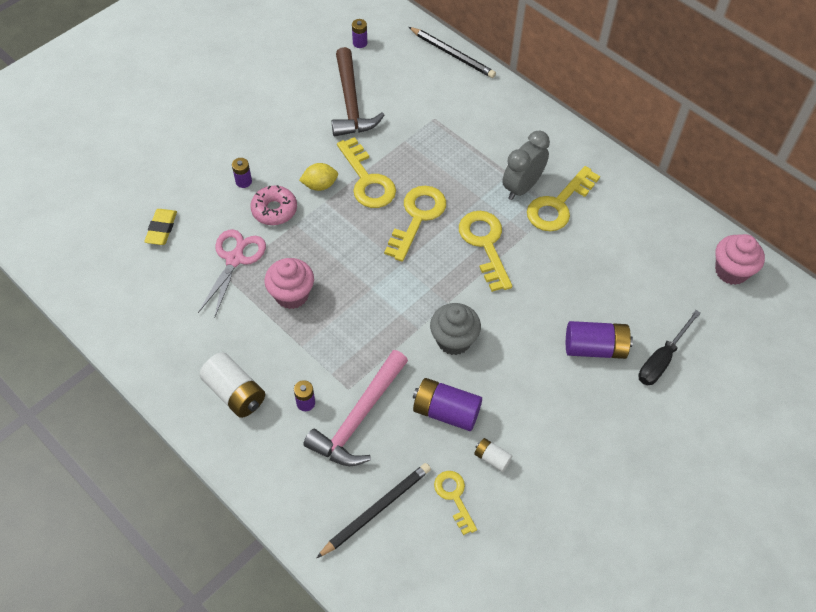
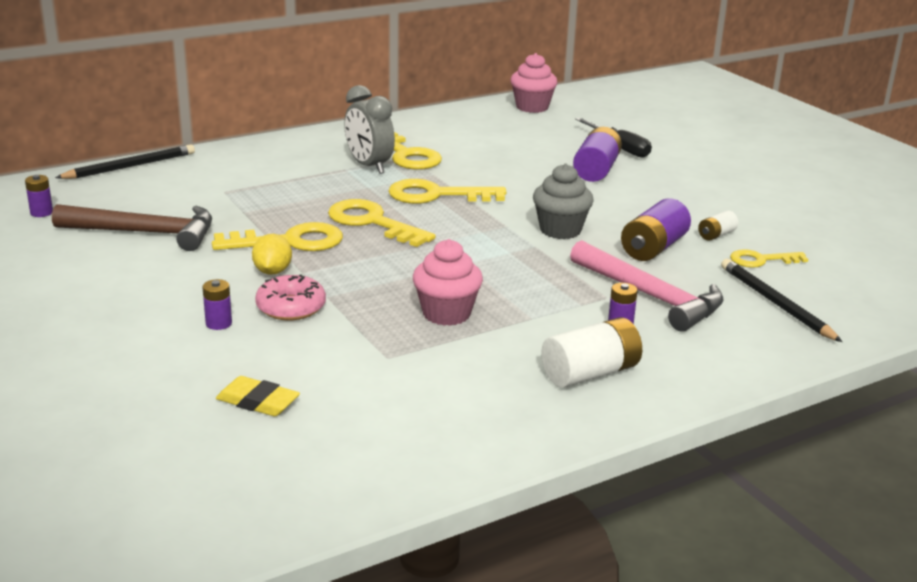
camera: 75 degrees left, 30 degrees down
pink scissors [198,229,266,318] -> none

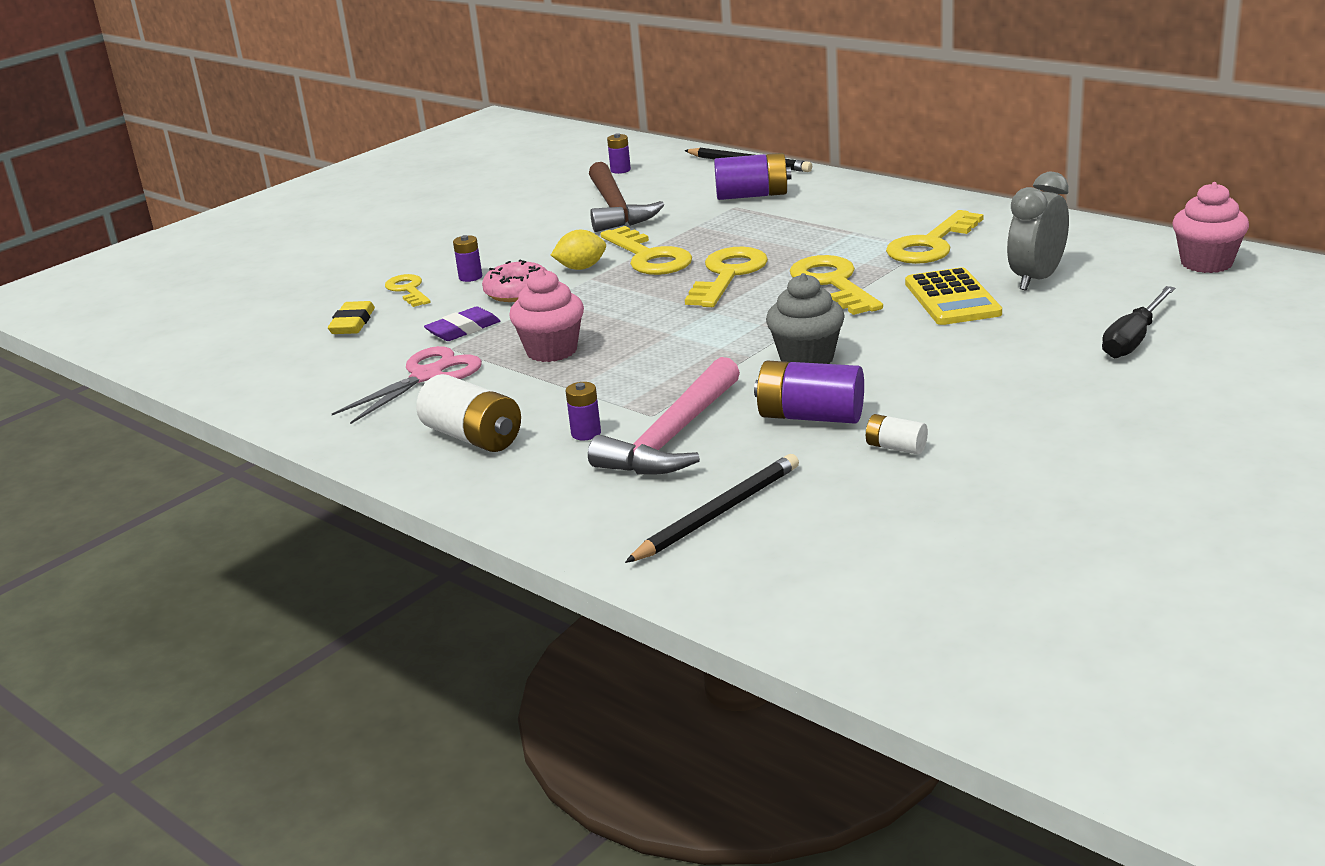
camera: 75 degrees right, 0 degrees up
grey clock [344,85,395,174] -> grey clock moved to [1007,171,1069,290]
purple battery [573,127,622,182] -> purple battery moved to [714,153,792,200]
yellow key [730,249,808,268] -> yellow key moved to [385,274,430,307]
none -> pink scissors [332,346,482,424]
none -> purple eraser [424,306,500,341]
none -> yellow calculator [905,267,1002,325]

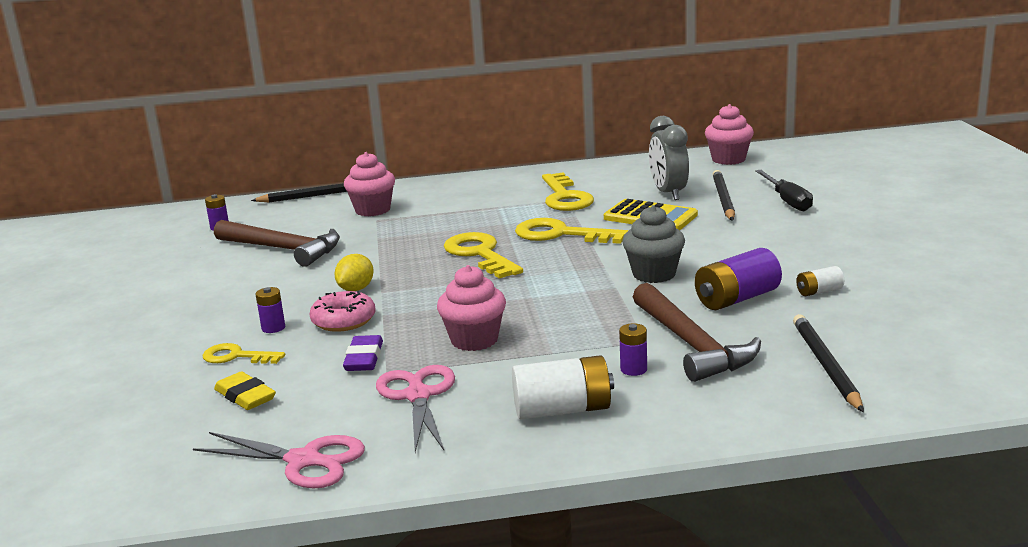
camera: 50 degrees left, 5 degrees down
pink hammer [588,357,740,474] -> brown hammer [633,283,761,382]
yellow key [601,226,692,275] -> none
purple battery [714,153,792,200] -> pink cupcake [344,152,395,216]
none -> pink scissors [193,432,365,488]
none -> black pencil [713,170,735,221]

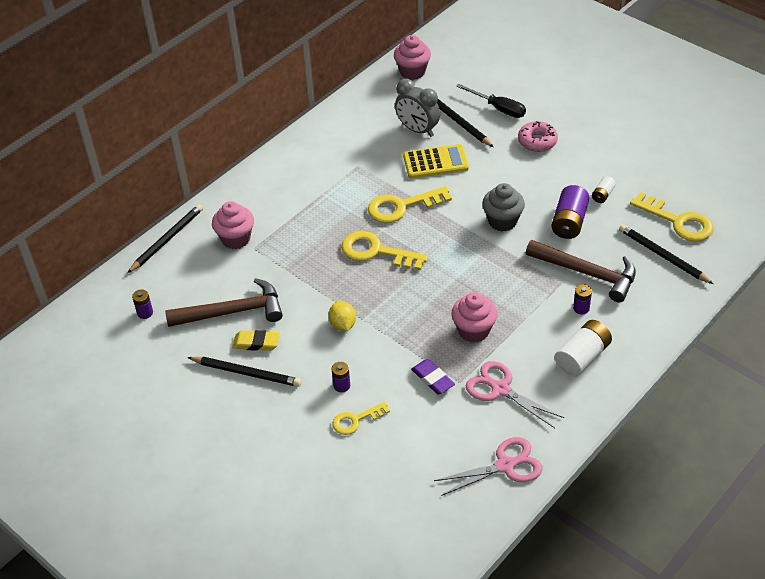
camera: 40 degrees left, 25 degrees up
yellow eraser [214,371,276,410] -> yellow eraser moved to [232,330,280,351]
pink donut [310,291,375,332] -> pink donut moved to [518,121,558,152]
yellow key [542,173,594,211] -> yellow key moved to [630,192,714,242]
none -> black pencil [187,357,301,387]

